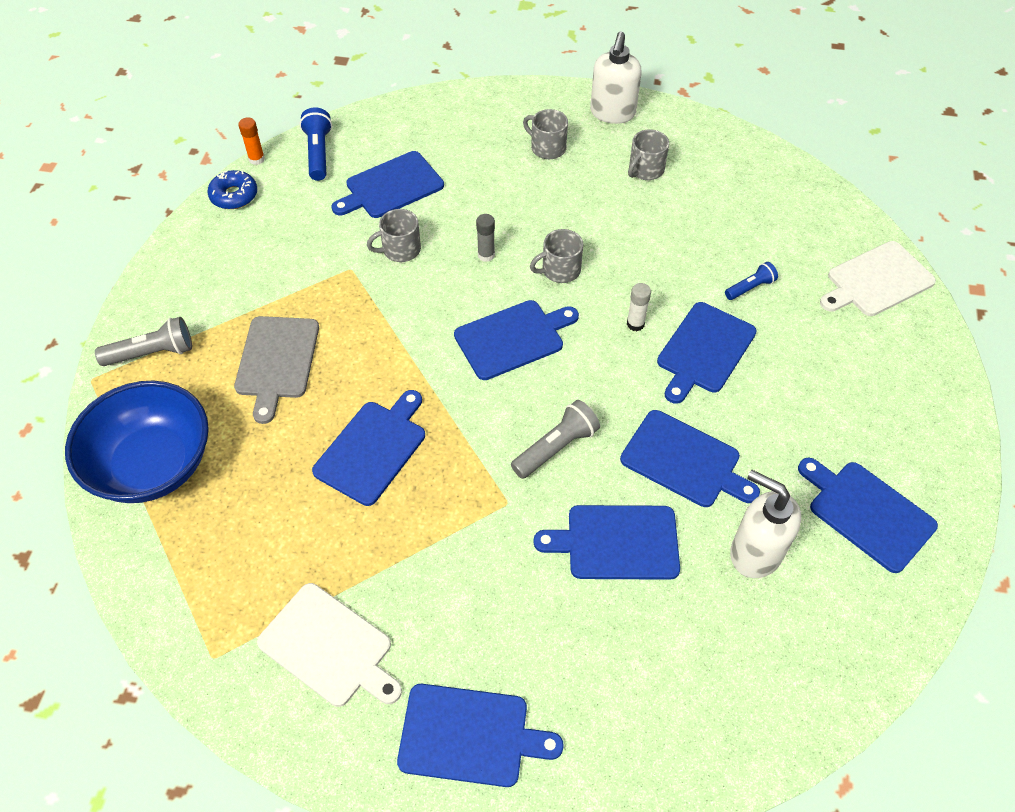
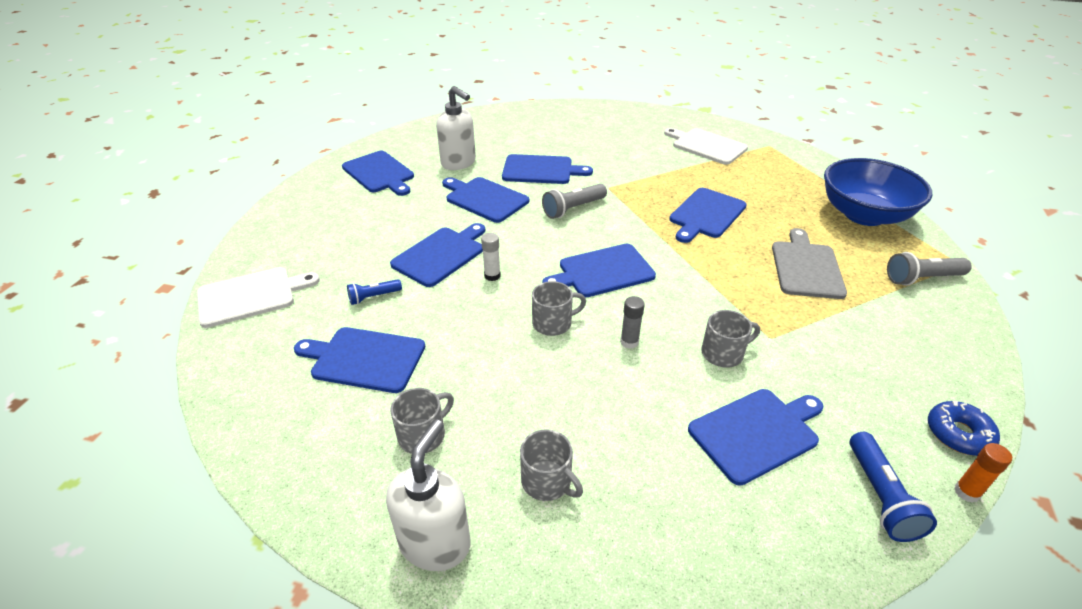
camera: 175 degrees left, 15 degrees down
blue cutting board [397,684,564,787] -> blue cutting board moved to [294,327,425,393]

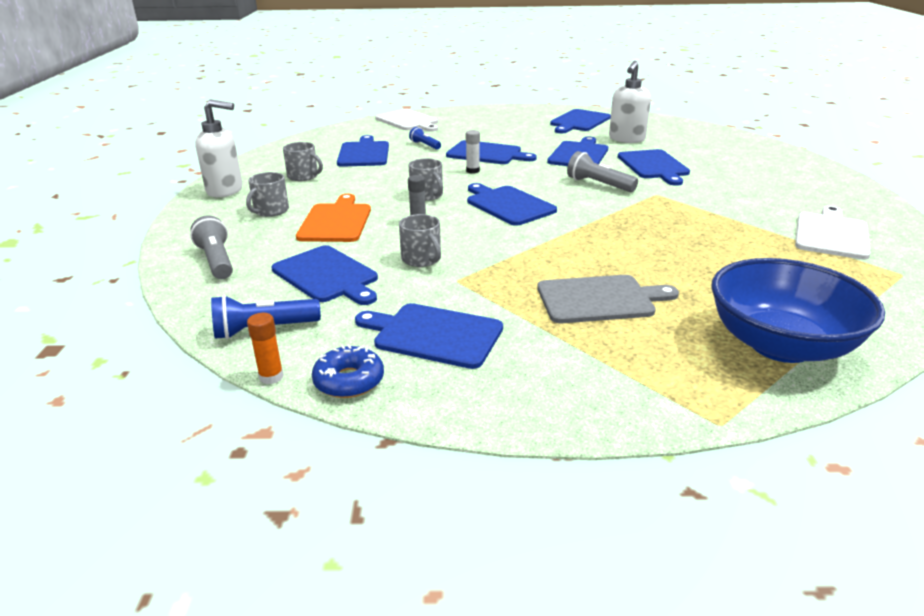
camera: 75 degrees right, 10 degrees down
blue cutting board [670,188,747,243] -> blue cutting board moved to [355,303,503,369]
grey flashlight [887,252,972,286] -> grey flashlight moved to [190,215,233,279]
none -> orange cutting board [296,194,371,242]

